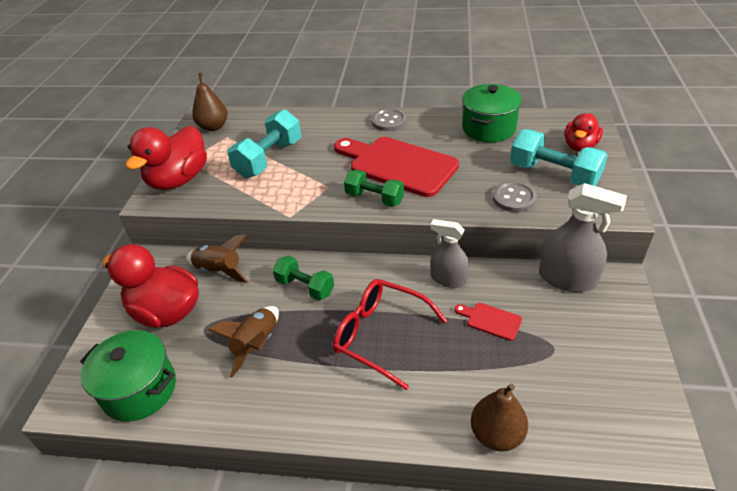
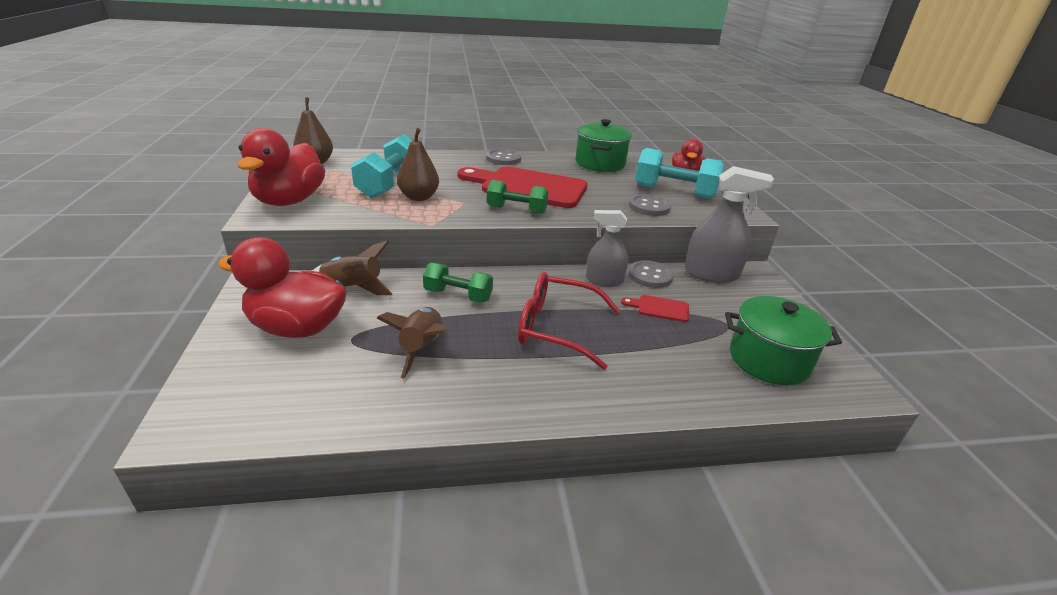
camera: 20 degrees left, 10 degrees down
green pot [80,330,176,422] -> green pot moved to [725,296,842,385]
brown pear [471,384,528,452] -> brown pear moved to [397,128,439,201]
none -> grey button [628,260,674,288]

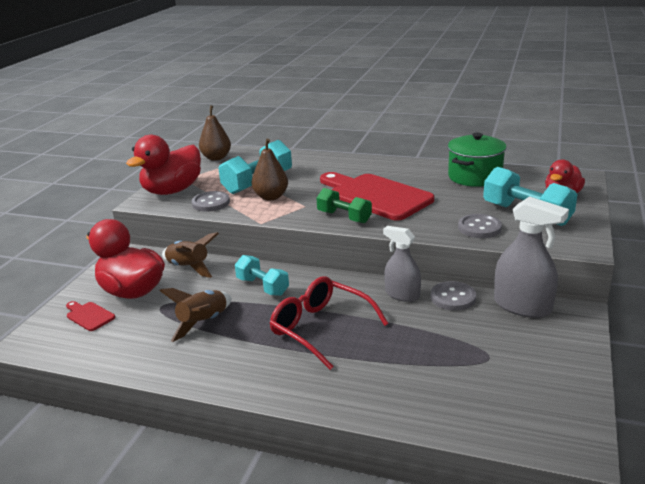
camera: 30 degrees right, 5 degrees down
green dumbbell [423,263,493,303] -> turquoise dumbbell [235,255,289,296]
grey button [486,149,521,165] -> grey button moved to [192,191,230,212]
red cutting board [621,295,689,322] -> red cutting board moved to [66,301,115,331]
green pot [725,296,842,385] -> none

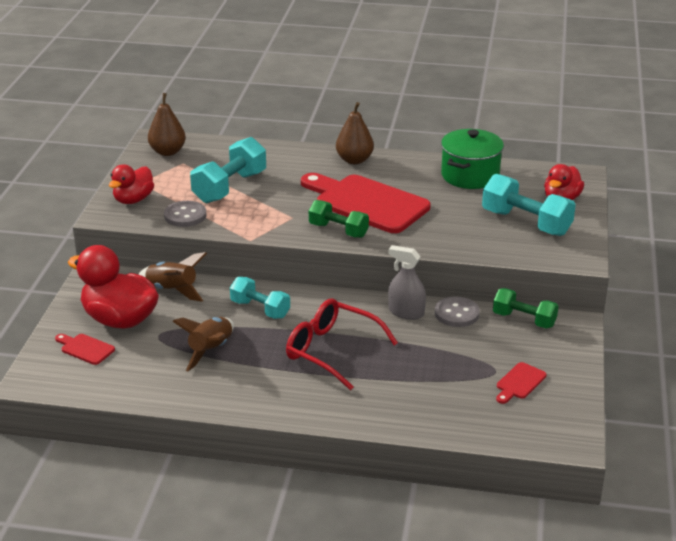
camera: 10 degrees left, 5 degrees up
red duck [126,135,201,195] -> red duck [109,164,154,204], size x0.61
brown pear [251,139,288,200] -> brown pear moved to [336,102,374,164]
grey button [458,214,502,238] -> none
grey spray bottle [494,196,569,318] -> green dumbbell [493,288,559,328]
none -> red cutting board [496,362,547,404]

